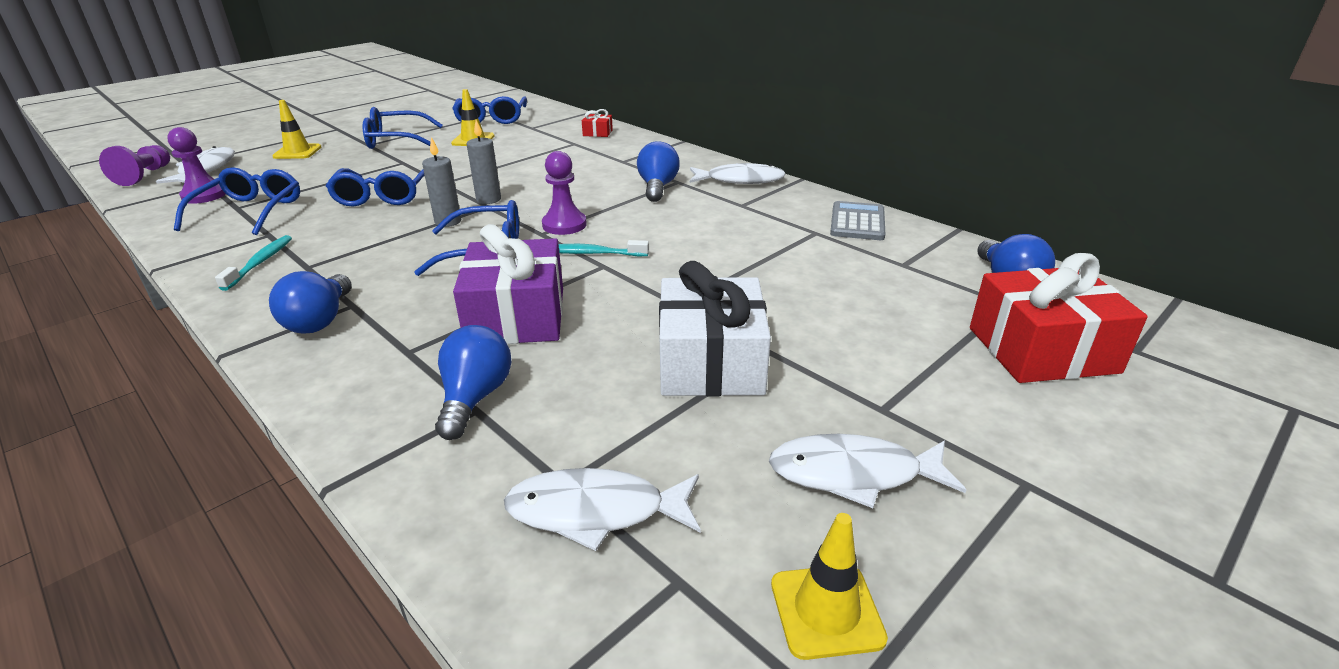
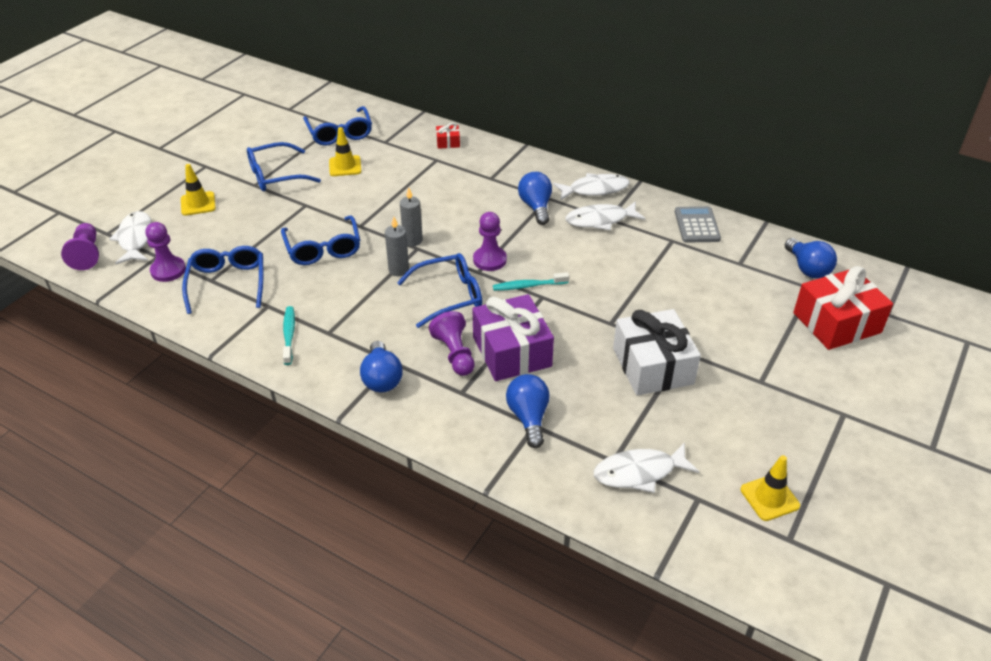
camera: 15 degrees left, 10 degrees up
white fish [769,434,966,508] -> white fish moved to [566,201,646,231]
none -> purple pawn [429,311,475,376]

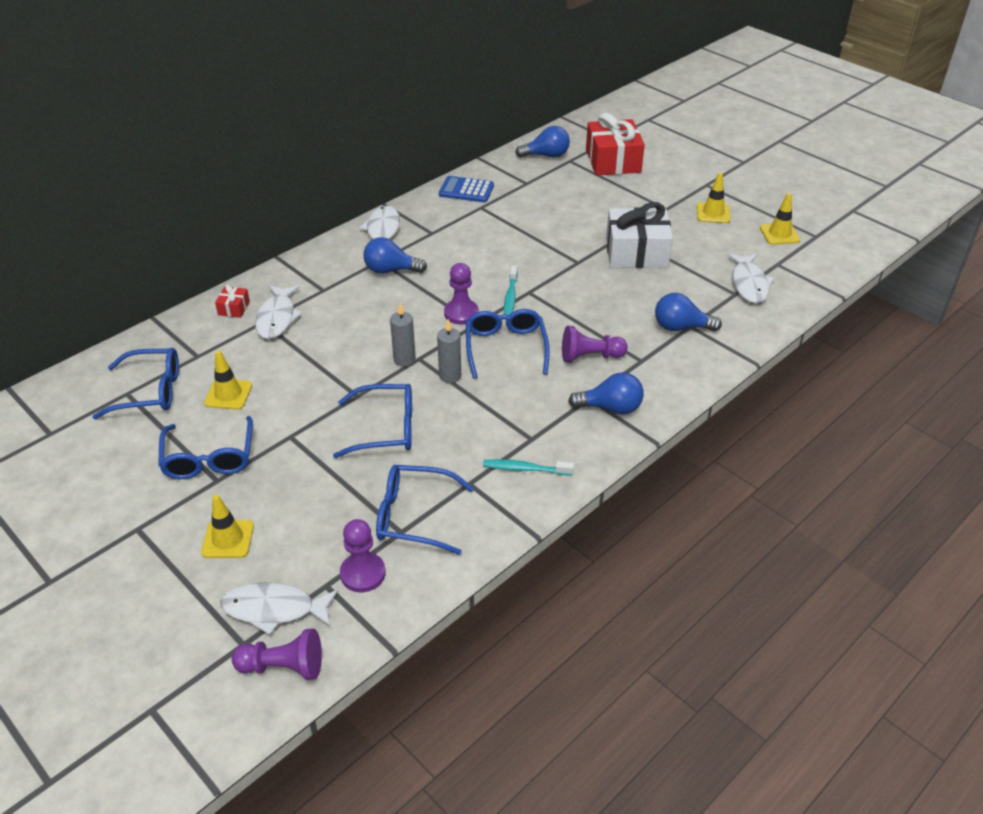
camera: 75 degrees left, 0 degrees up
purple gift [472,294,554,381] -> none
white fish [566,201,646,231] -> white fish moved to [255,285,302,339]
grey calculator [675,206,721,243] -> blue calculator [439,176,494,202]
none -> yellow traffic cone [697,173,730,223]

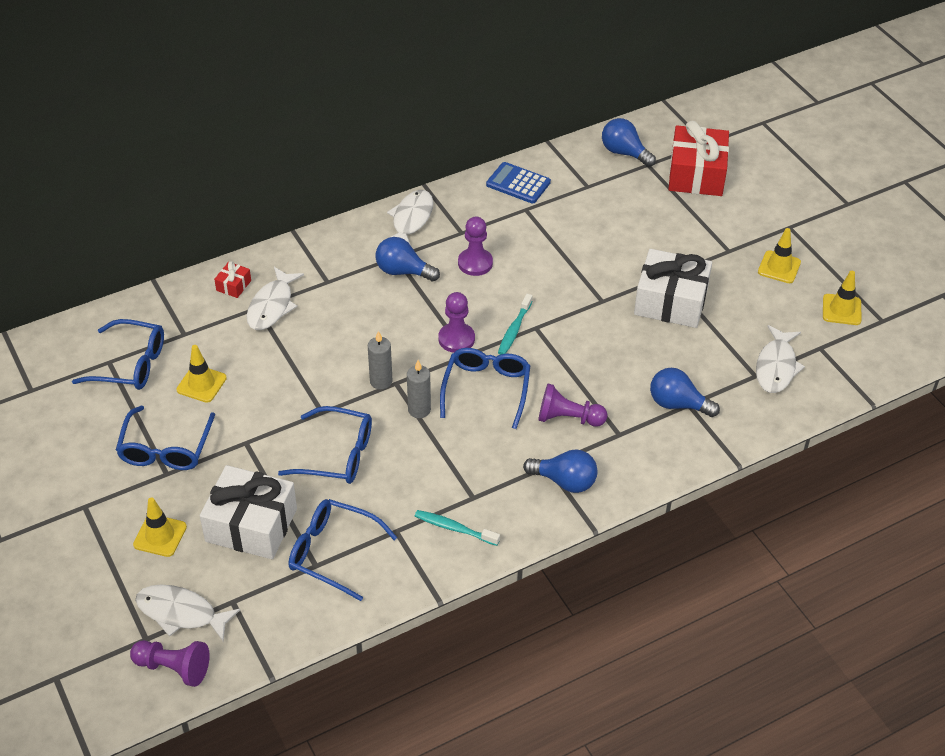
camera: 15 degrees right, 5 degrees up
purple pawn [340,519,386,592] -> purple pawn moved to [458,217,493,276]
blue light bulb [515,126,570,158] -> blue light bulb turned 150 degrees counterclockwise [602,118,656,167]
none -> white gift [200,465,297,559]

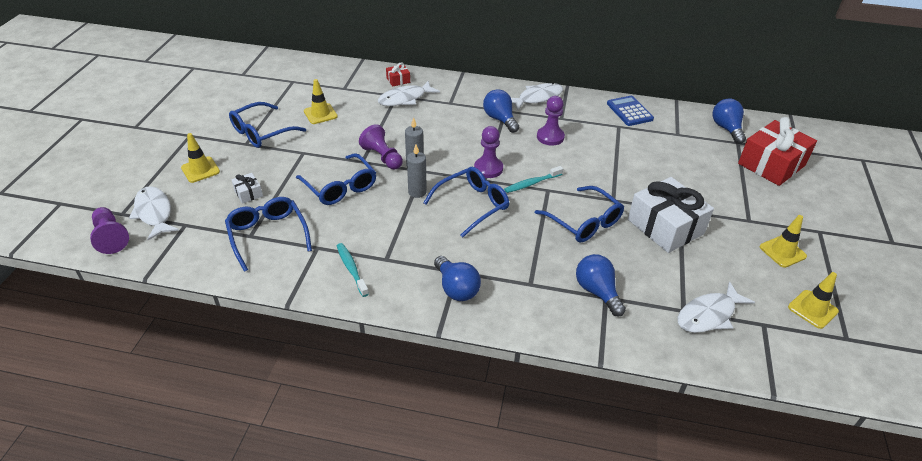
camera: 40 degrees right, 5 degrees down
blue glasses [72,319,164,390] -> blue glasses moved to [535,186,624,243]
white gift [200,465,297,559] -> white gift [232,173,263,204], size x0.43
purple pawn [538,384,608,427] -> purple pawn moved to [359,124,403,169]

